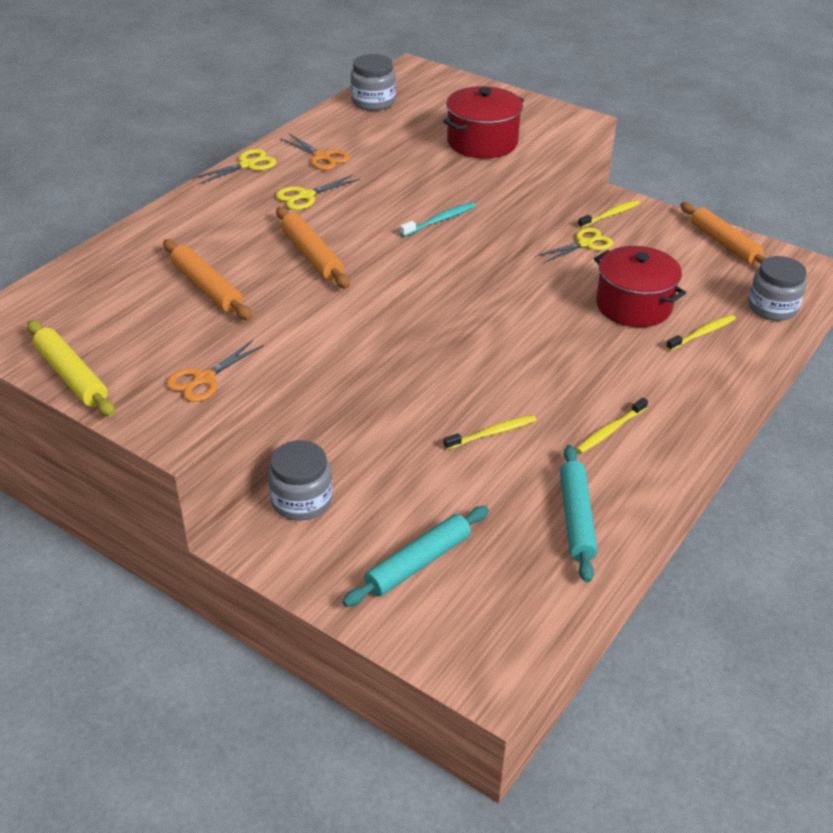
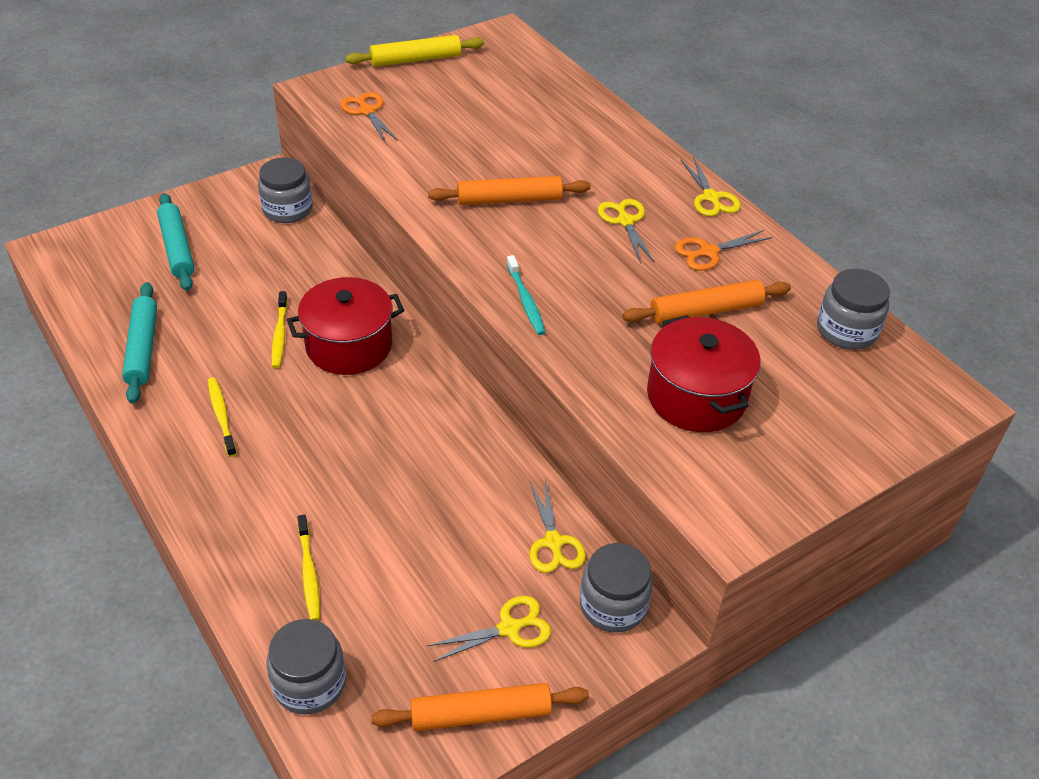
camera: 110 degrees right, 5 degrees up
orange rolling pin [163,239,252,320] -> orange rolling pin moved to [622,280,791,324]
turquoise rolling pin [560,445,597,582] -> turquoise rolling pin turned 60 degrees clockwise [122,282,157,404]
yellow toothbrush [578,200,640,228] -> grey jar [580,543,653,633]
red pot [594,246,686,327] -> red pot moved to [287,277,404,375]
none -> yellow scissors [427,596,551,662]

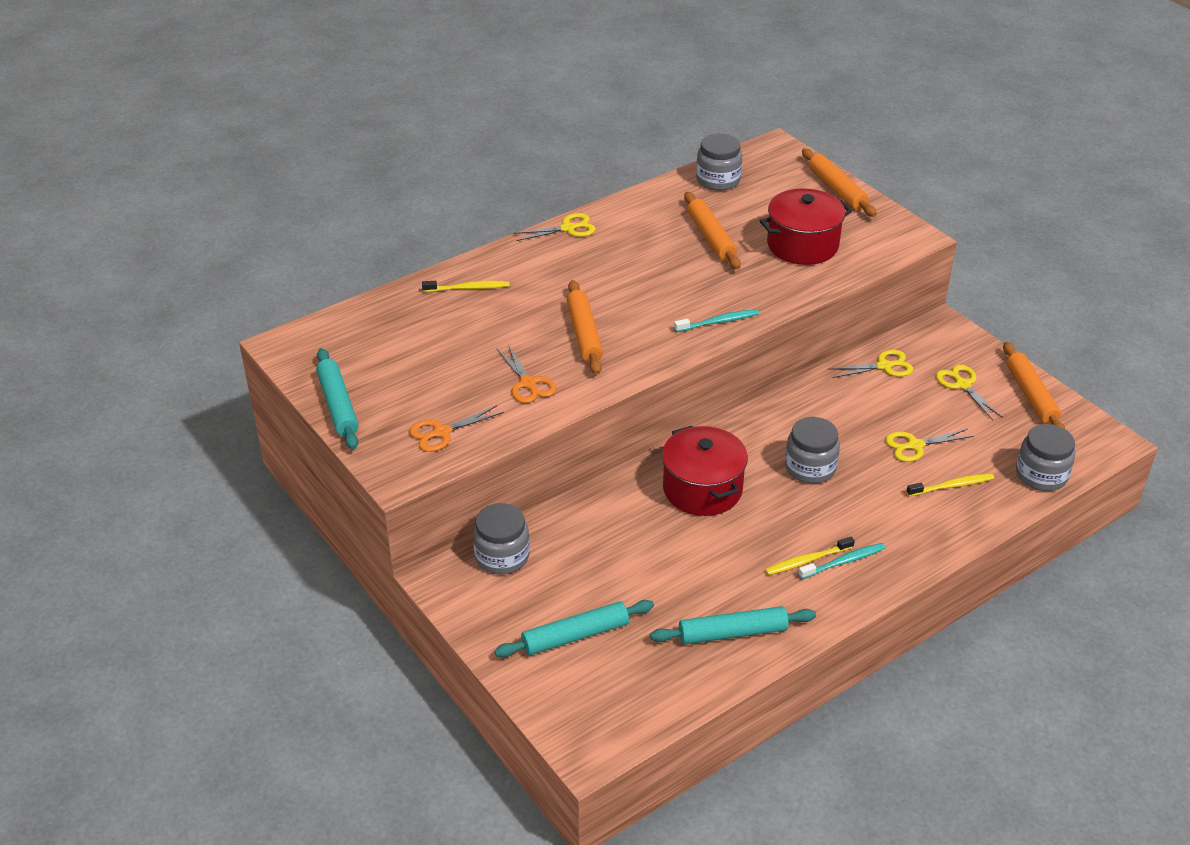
camera: 90 degrees left, 5 degrees down
yellow toothbrush [271,291,288,368] -> yellow toothbrush moved to [422,281,510,292]
yellow rolling pin [345,35,484,67] -> turquoise rolling pin [316,348,359,449]
grey jar [580,543,653,633] -> grey jar moved to [785,417,840,484]
yellow scissors [598,199,655,264] -> yellow scissors moved to [885,429,974,462]
orange scissors [675,230,772,271] -> orange scissors moved to [497,344,556,403]
none -> turquoise toothbrush [798,543,885,579]
none -> orange rolling pin [802,148,877,217]

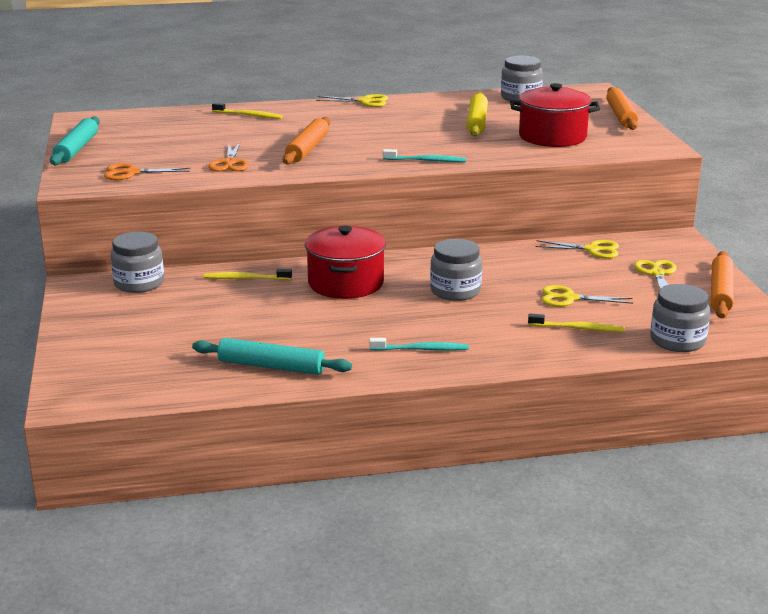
camera: 25 degrees right, 15 degrees down
turquoise rolling pin [494,600,654,657] -> none
orange rolling pin [684,192,741,269] -> yellow rolling pin [466,92,488,136]
yellow toothbrush [765,536,855,575] -> yellow toothbrush moved to [204,269,292,280]

